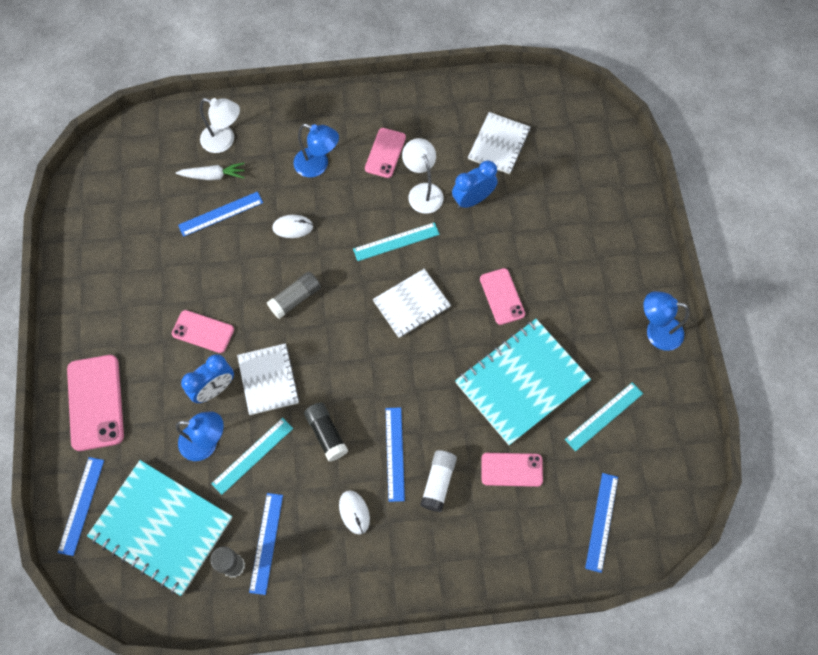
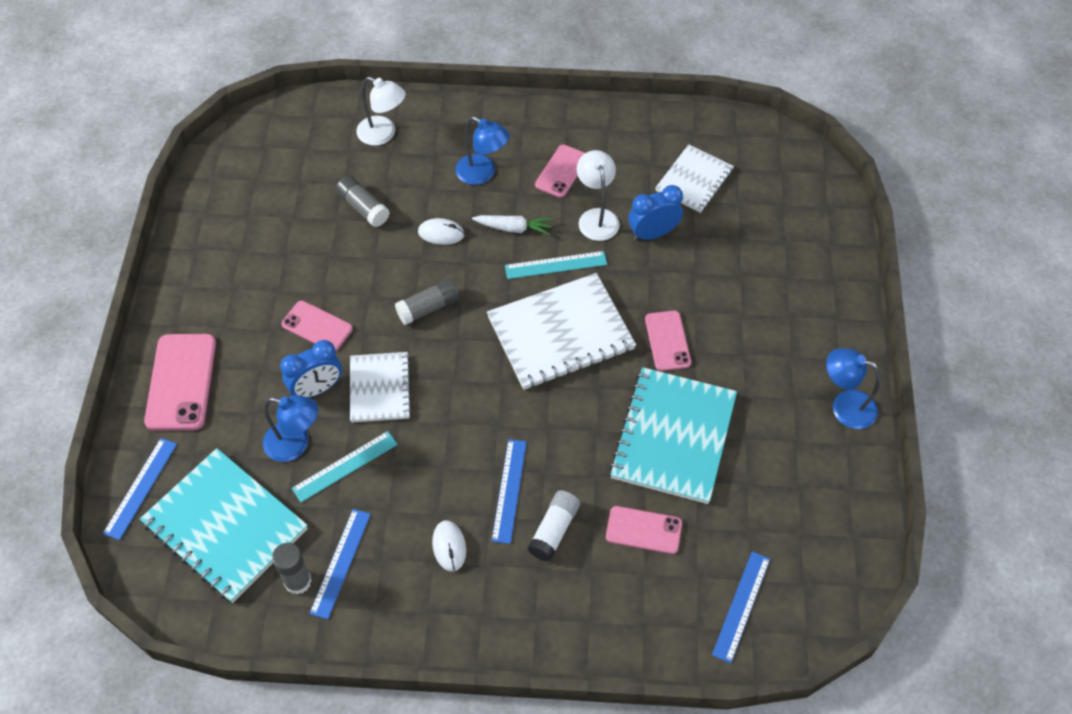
camera: 10 degrees right, 10 degrees down
white carrot [176,163,245,180] -> white carrot moved to [472,215,553,235]
blue ruler [178,191,263,237] -> grey glue stick [335,176,390,227]
black glue stick [304,403,348,462] -> none
white notebook [373,269,451,338] -> white notebook [487,273,636,390], size x1.67
turquoise notebook [455,319,591,445] -> turquoise notebook turned 45 degrees counterclockwise [609,367,737,504]
turquoise ruler [565,382,643,451] -> none

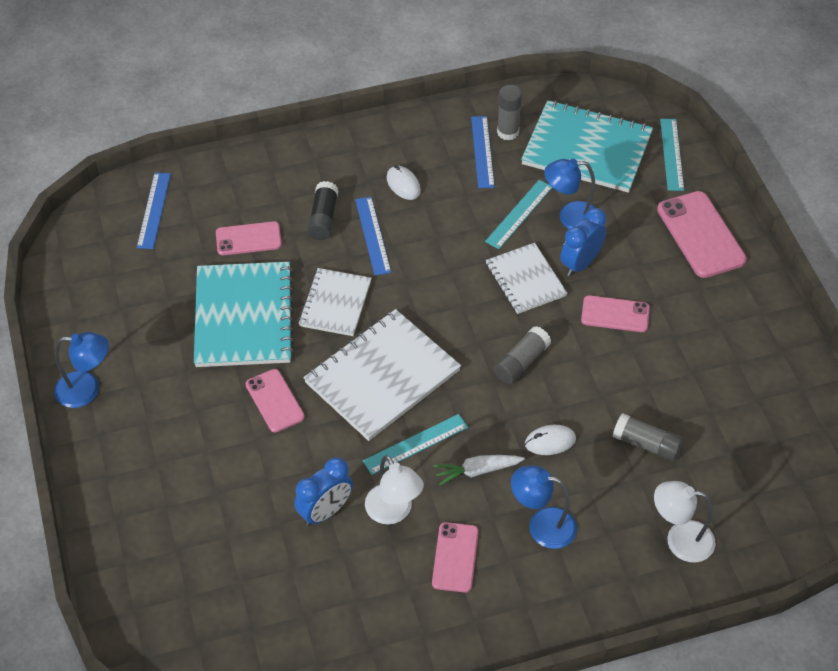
camera: 160 degrees right, 5 degrees down
blue ruler [103,438,177,540] -> turquoise ruler [660,119,684,191]
white glue stick [527,490,580,562] -> black glue stick [307,181,339,240]
white notebook [655,144,734,213] -> white notebook moved to [298,268,371,336]

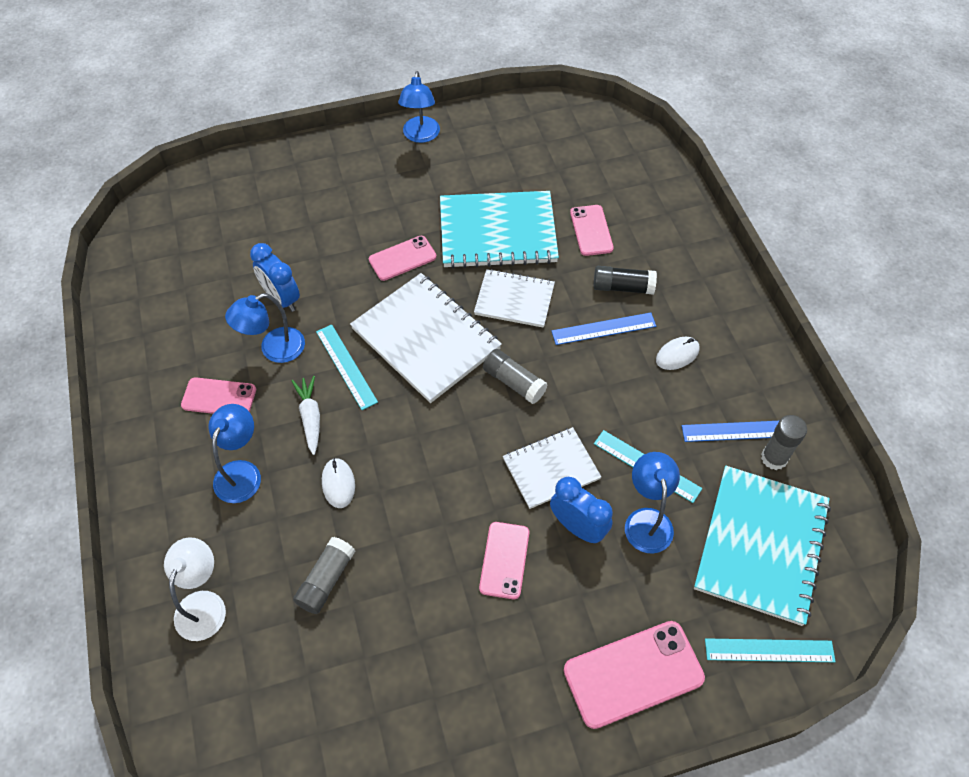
camera: 90 degrees right, 5 degrees up
blue ruler [137,172,171,249] -> none
white lamp [365,455,424,524] -> blue lamp [225,293,305,363]
grey glue stick [494,326,551,384] -> grey glue stick moved to [483,349,548,404]

